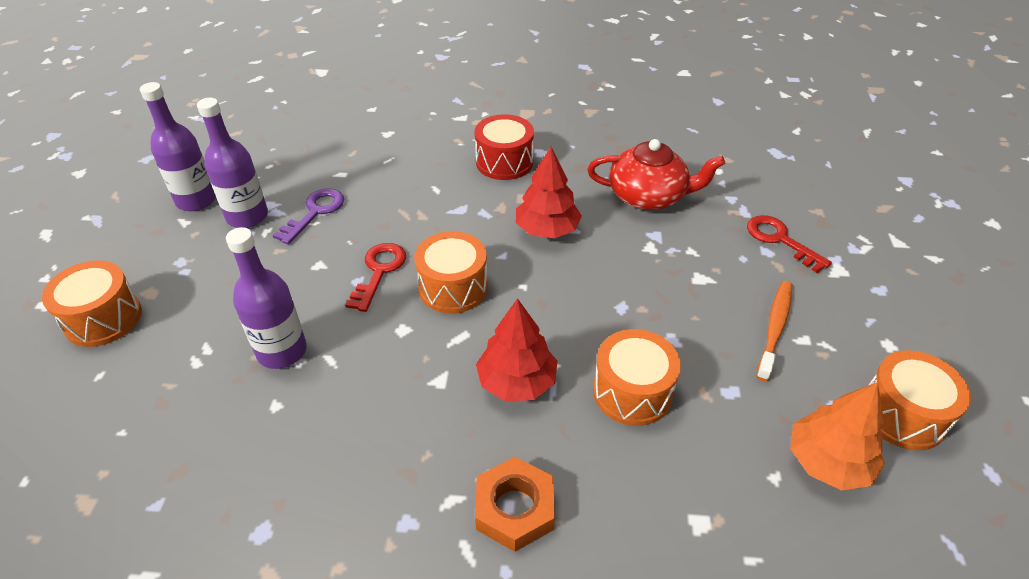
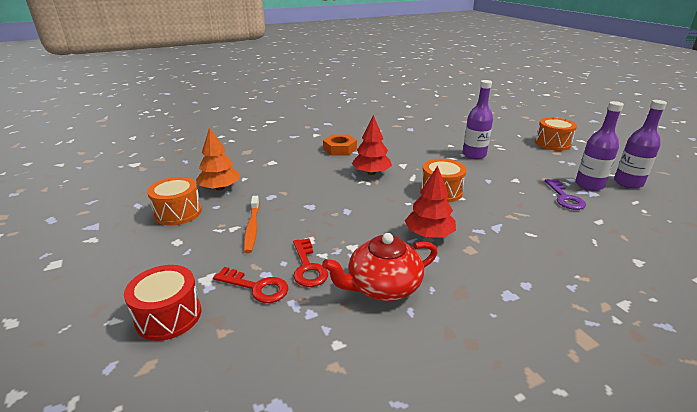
camera: 150 degrees right, 15 degrees down
red key [345,243,406,312] -> red key moved to [293,238,328,287]
red drum [474,114,534,180] -> red drum moved to [124,265,201,341]
orange drum [593,329,681,426] -> none

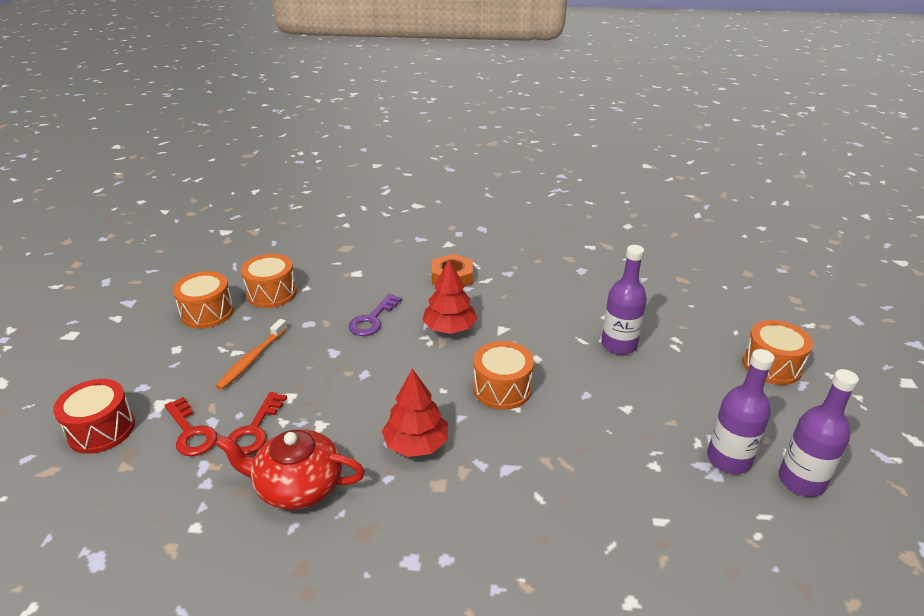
camera: 30 degrees right, 5 degrees up
orange tree [196,127,240,191] -> orange drum [241,254,297,308]
purple key [545,179,586,210] -> purple key moved to [348,294,402,336]

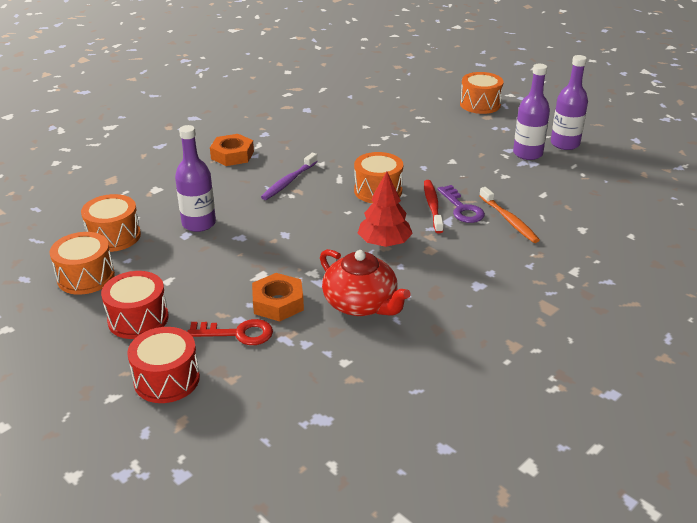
camera: 50 degrees left, 0 degrees up
red teapot [215,430,365,510] -> red teapot turned 90 degrees counterclockwise [320,249,411,316]
orange toothbrush [216,319,287,390] -> orange toothbrush moved to [479,187,540,243]
red key [228,392,287,455] -> orange nut [252,273,304,321]
purple key [348,294,402,336] -> purple key moved to [438,185,485,223]
red tree [422,259,478,334] -> purple toothbrush [261,153,318,200]
purple bottle [601,245,647,355] -> purple bottle moved to [175,125,216,232]
none -> red drum [101,271,168,339]
none -> red toothbrush [424,180,444,233]

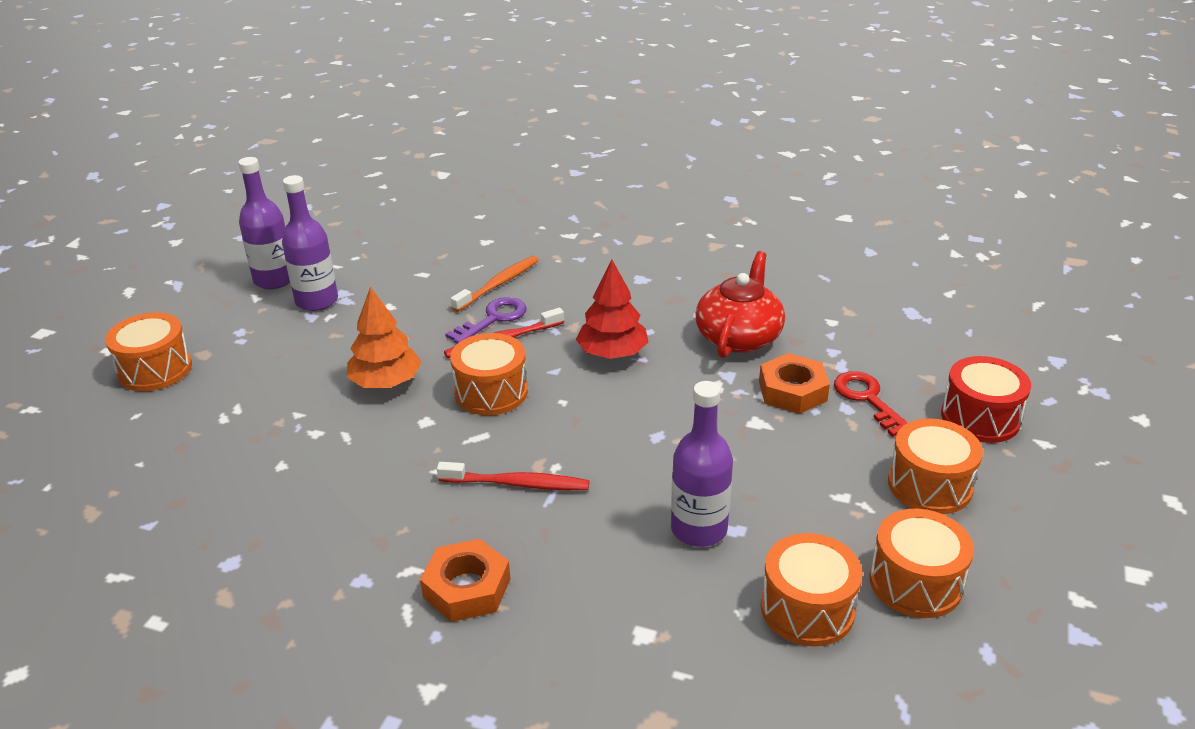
camera: 115 degrees left, 0 degrees up
red drum [101,271,168,339] -> orange drum [888,419,983,514]
purple toothbrush [261,153,318,200] -> red toothbrush [437,462,589,490]
none -> orange tree [347,287,422,388]

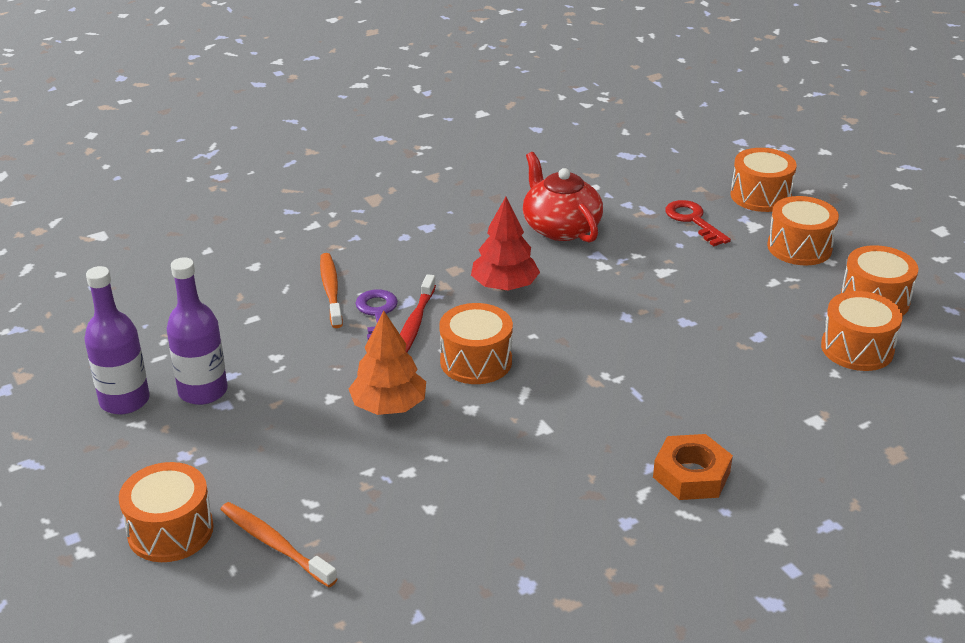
camera: 50 degrees left, 0 degrees up
red toothbrush [437,462,589,490] -> none
purple bottle [671,381,733,547] -> none
orange nut [759,353,830,414] -> none
red key [834,371,908,437] -> red key turned 45 degrees clockwise [665,200,731,246]
red drum [941,356,1031,443] -> orange drum [730,148,797,212]
none -> orange toothbrush [220,502,337,587]

